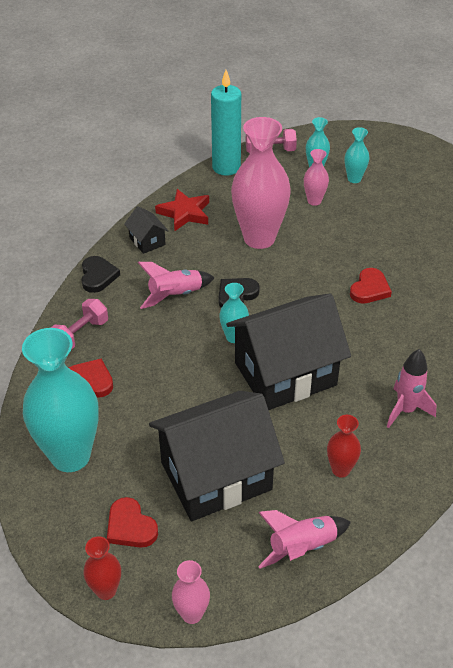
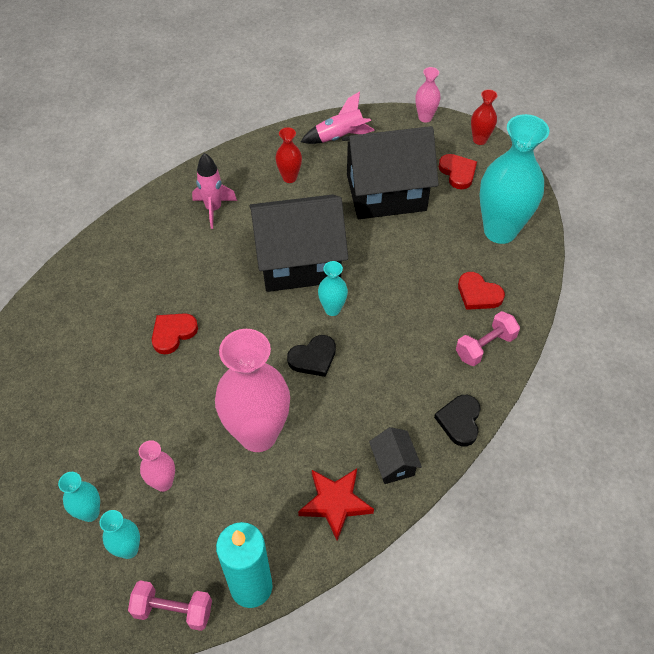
camera: 165 degrees left, 10 degrees up
pink rocket [138,262,215,309] -> none

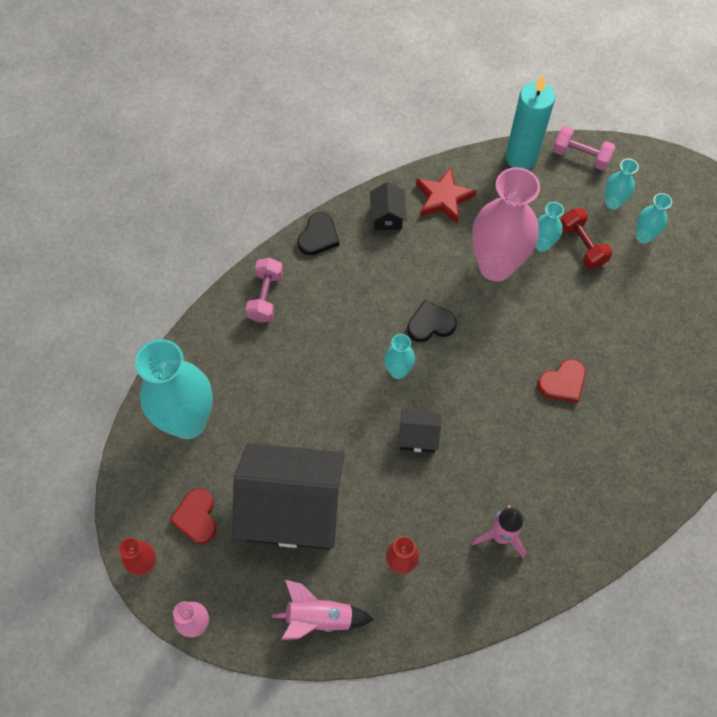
camera: 165 degrees left, 10 degrees up
pink vase [139,440,175,492] -> red dumbbell [561,208,612,269]
black house [250,194,348,292] -> black house [398,410,441,453], size x0.42
pink dumbbell [456,311,520,366] -> pink dumbbell turned 60 degrees counterclockwise [245,258,283,323]
red heart [458,272,505,310] -> none
none -> turquoise vase [535,202,564,252]

